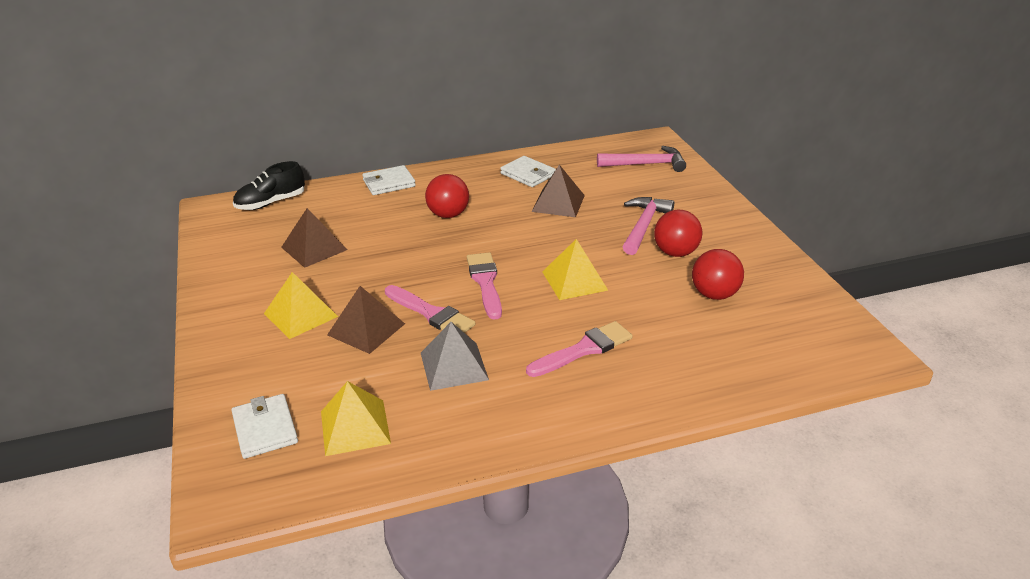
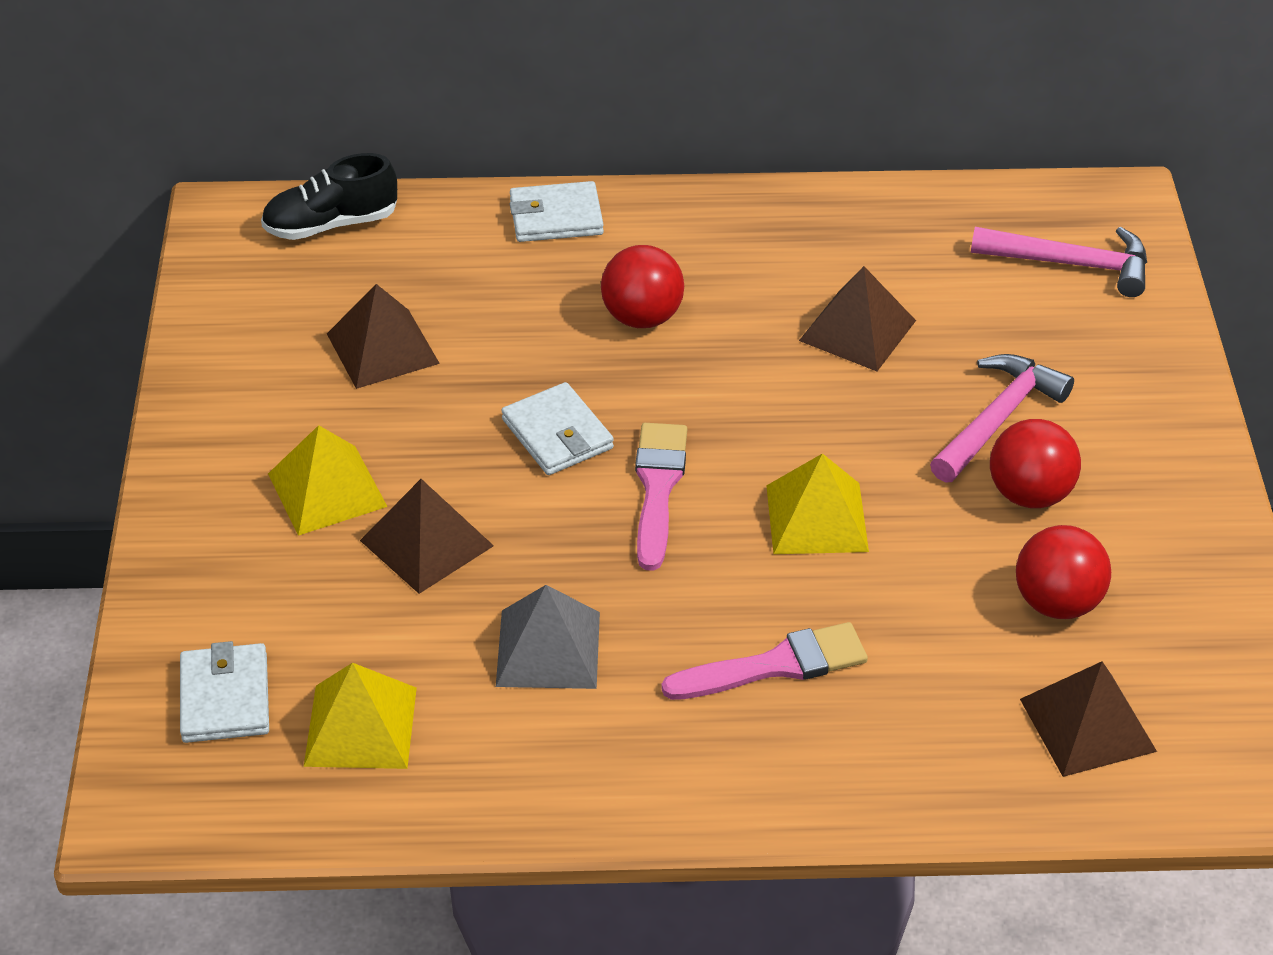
camera: 15 degrees right, 10 degrees up
pink brush [385,285,475,333] -> none
white wallet [500,156,556,187] -> white wallet moved to [501,382,614,475]
none -> brown pyramid [1020,661,1157,777]

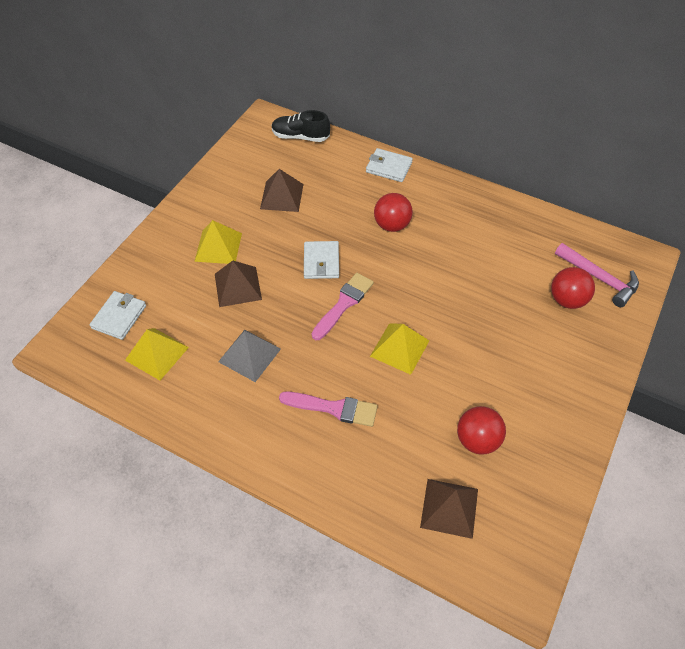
camera: 30 degrees right, 10 degrees up
brown pyramid [799,266,916,371] -> none
pink hammer [930,354,1074,483] -> none
red ball [990,419,1081,508] -> red ball moved to [551,267,595,309]

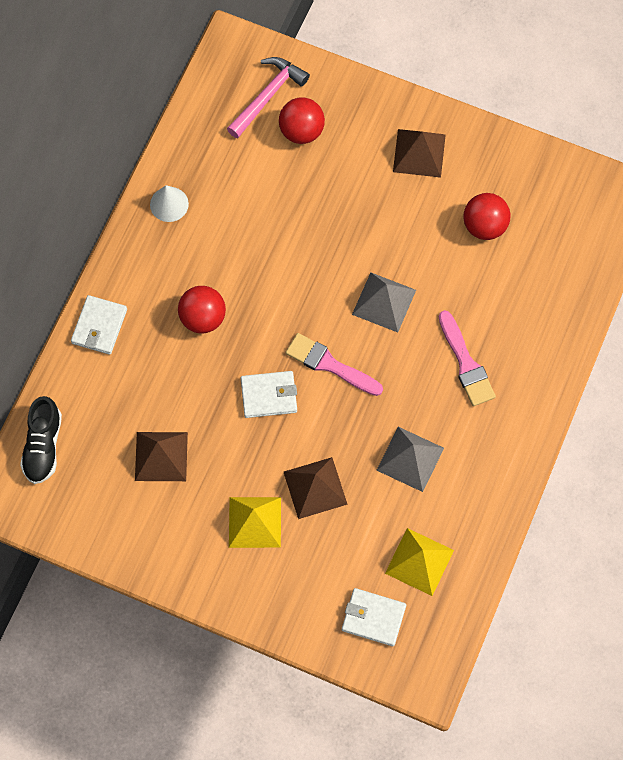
camera: 95 degrees left, 15 degrees up
pink brush [279,392,378,427] -> pink brush turned 150 degrees clockwise [439,310,496,406]
yellow pyramid [370,323,429,375] -> grey pyramid [352,272,416,332]
brown pyramid [420,479,478,539] -> brown pyramid moved to [393,129,446,178]
none -> white cone [150,185,189,222]

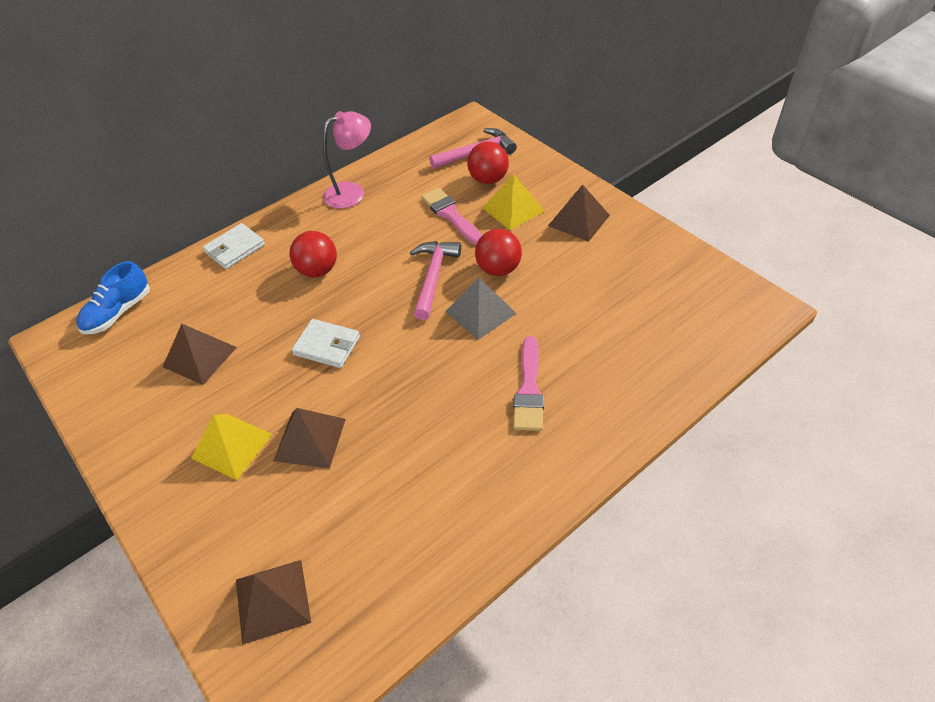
camera: 30 degrees right, 20 degrees down
black shoe [20,396,62,484] -> blue shoe [77,261,150,334]
white cone [150,185,189,222] -> pink lamp [323,111,371,209]
pink brush [286,333,383,396] -> pink brush moved to [421,188,482,245]
white wallet [342,588,406,646] -> brown pyramid [236,560,311,645]
grey pyramid [376,427,444,492] -> none
yellow pyramid [385,528,454,596] -> yellow pyramid moved to [482,174,545,230]
red ball [464,193,510,240] -> red ball moved to [475,229,522,276]
none -> pink hammer [410,241,461,320]

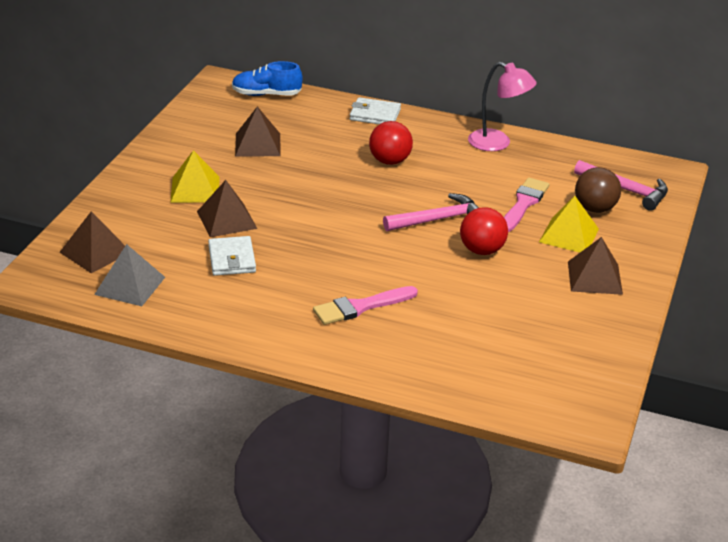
camera: 55 degrees right, 15 degrees down
white wallet [291,319,360,368] -> white wallet moved to [208,236,256,276]
grey pyramid [445,278,517,340] -> grey pyramid moved to [94,244,165,306]
red ball [467,141,509,184] -> brown ball [575,167,621,213]

